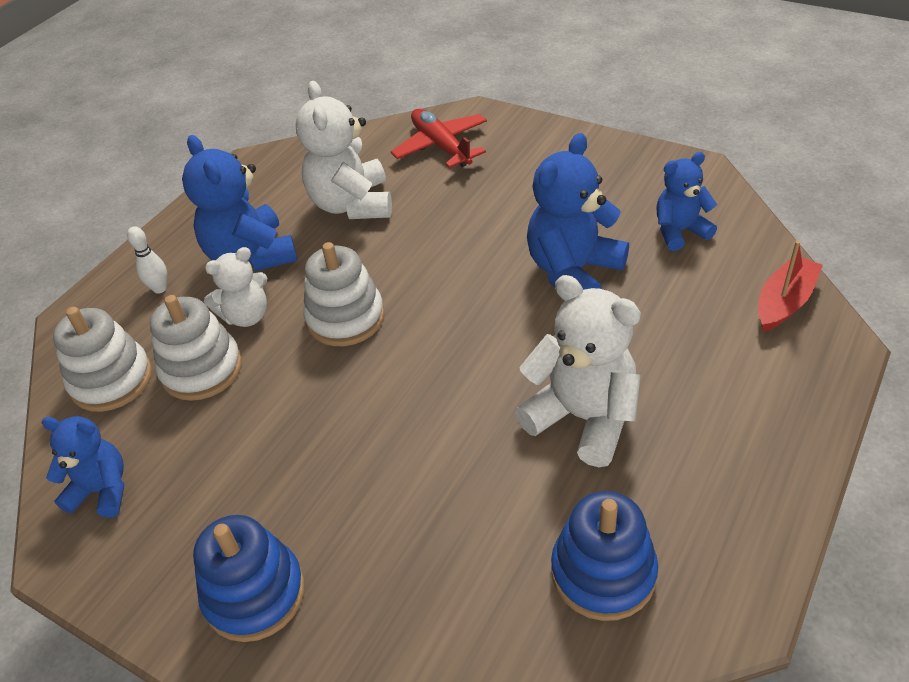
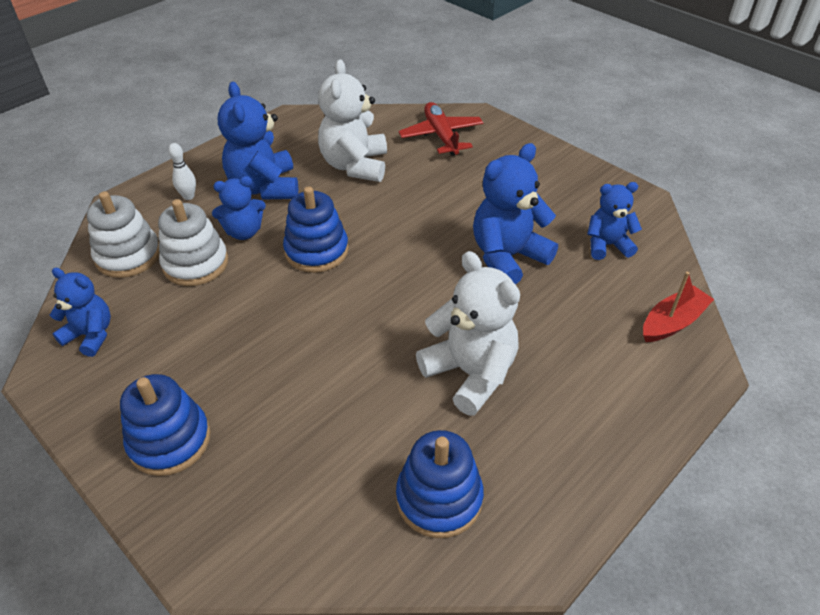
camera: 10 degrees right, 0 degrees up
white teddy bear [204,247,267,327] -> blue teddy bear [212,176,266,240]
white stacking toy [303,242,385,346] -> blue stacking toy [283,186,349,273]

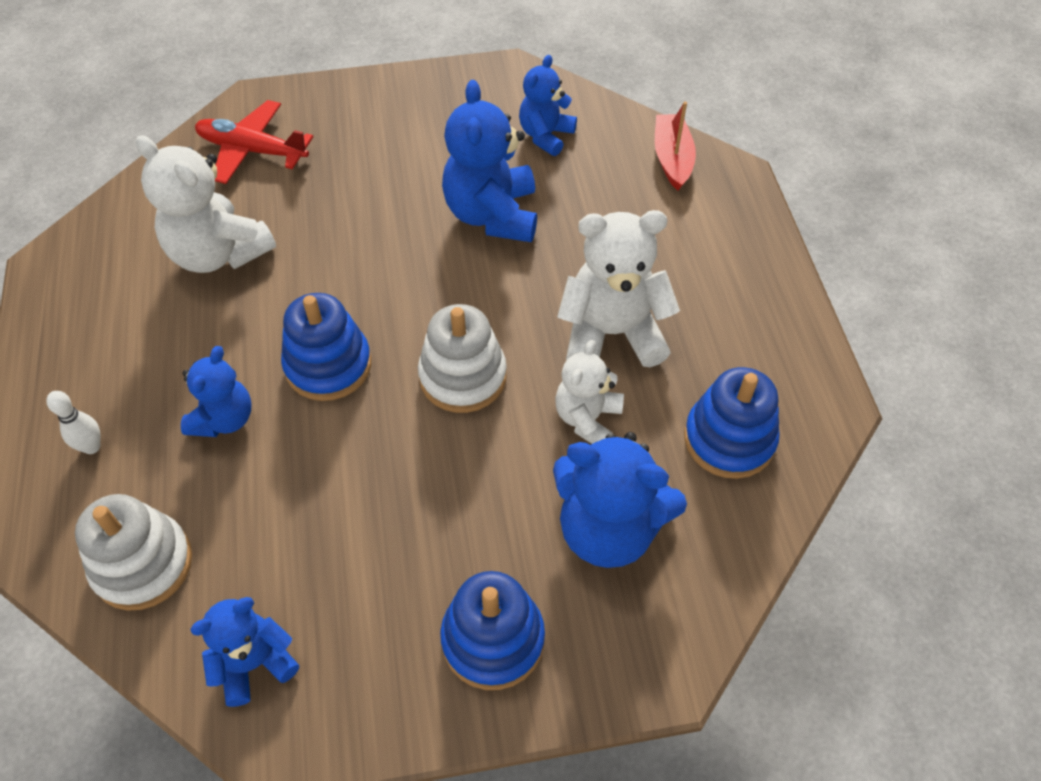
camera: 55 degrees left, 10 degrees up
white stacking toy [158,199,228,286] -> white stacking toy moved to [418,304,507,413]
blue teddy bear [218,82,298,200] -> blue teddy bear moved to [553,432,687,568]
none -> white teddy bear [555,340,624,444]

